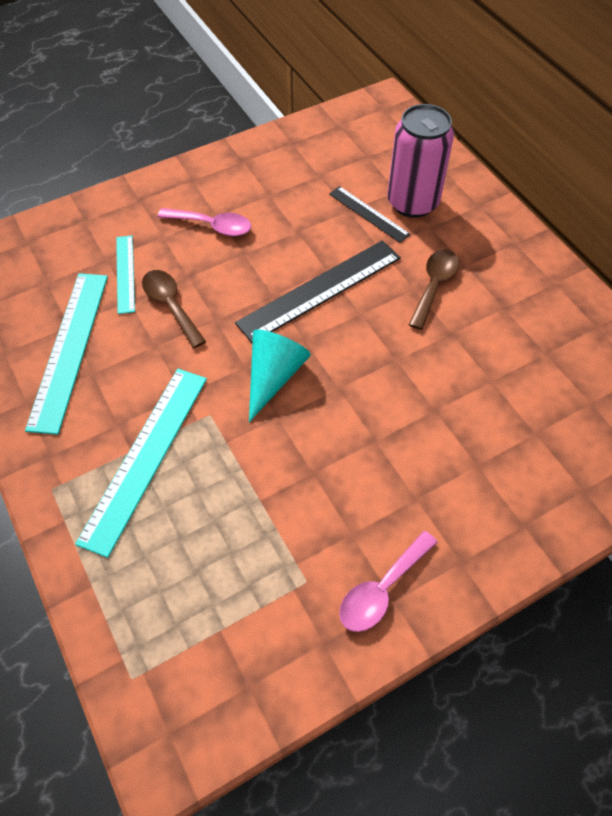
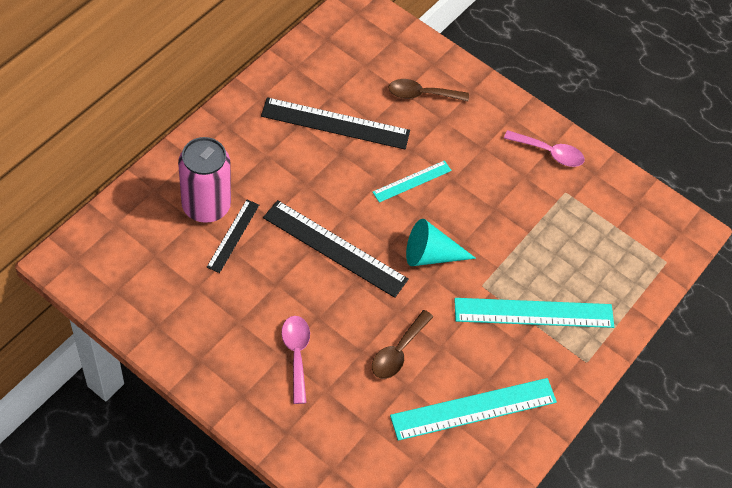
camera: 120 degrees left, 0 degrees up
turquoise ruler [116,235,135,314] -> turquoise ruler moved to [373,160,452,203]
brown spoon [409,249,459,330] -> brown spoon moved to [388,79,469,101]
none -> black ruler [261,97,410,149]

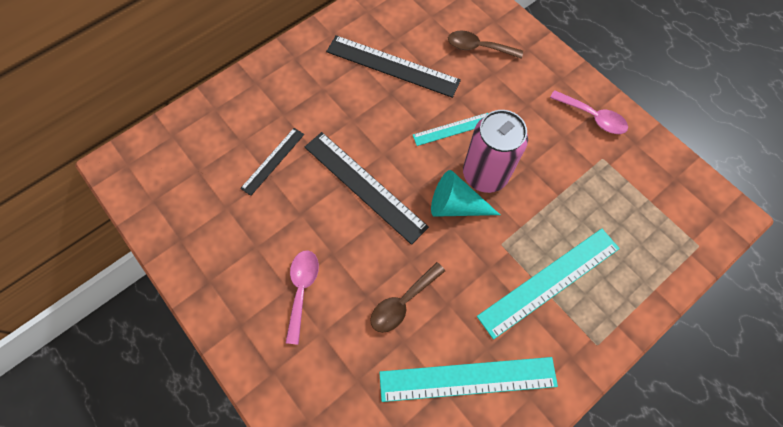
camera: 20 degrees right, 10 degrees up
pink can [178,137,231,223] -> pink can moved to [463,110,528,193]
turquoise ruler [454,298,614,328] -> turquoise ruler turned 45 degrees counterclockwise [477,229,620,339]

